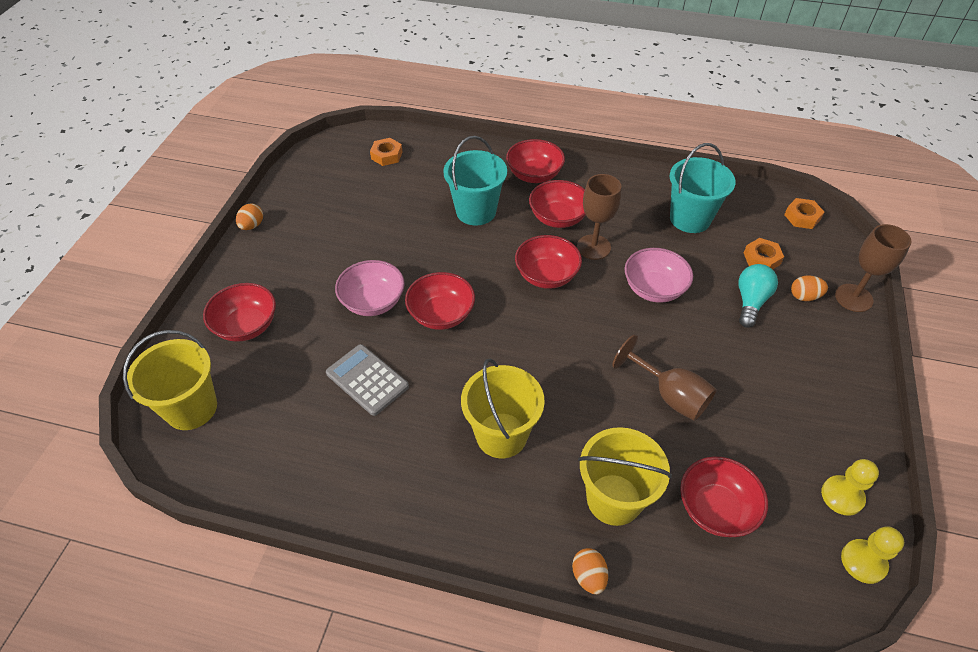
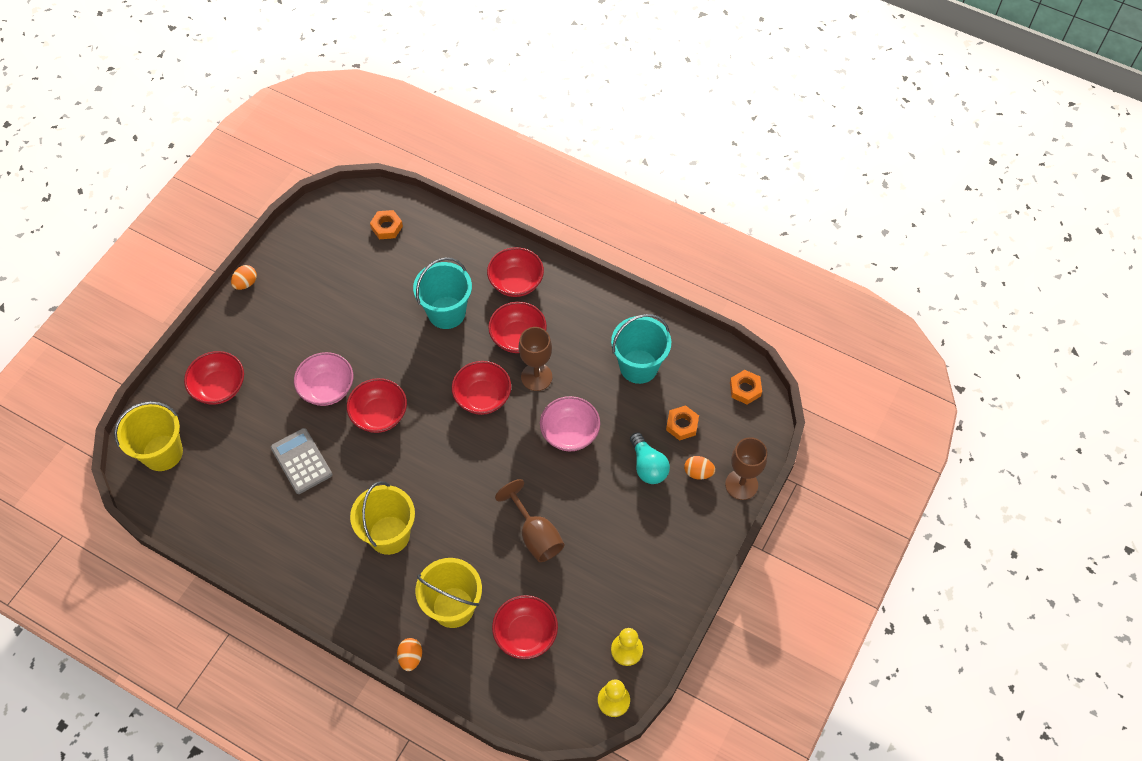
camera: 15 degrees right, 10 degrees up
turquoise light bulb [738,264,778,328] -> turquoise light bulb turned 120 degrees clockwise [630,432,670,484]

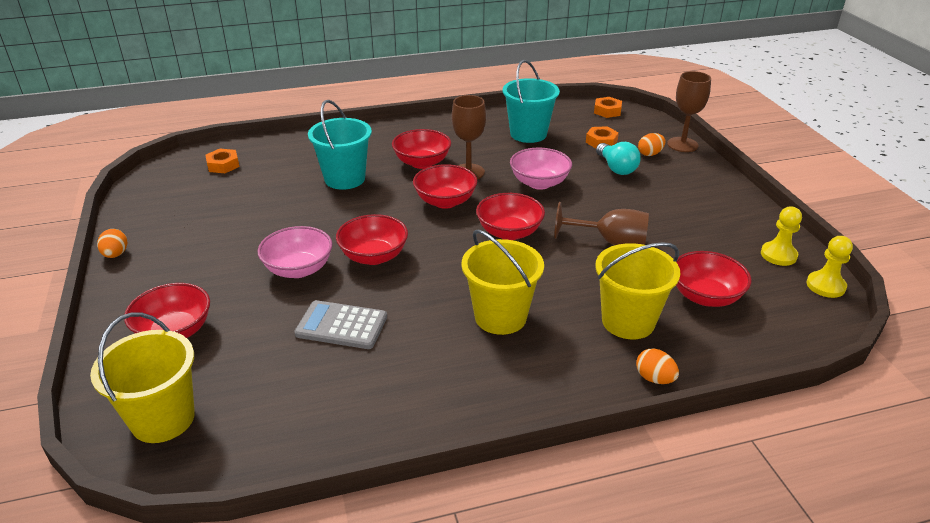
camera: 45 degrees left, 25 degrees down
red bowl [487,247,544,297] -> red bowl moved to [476,193,545,240]
turquoise light bulb [630,432,670,484] -> turquoise light bulb turned 45 degrees clockwise [596,142,641,175]

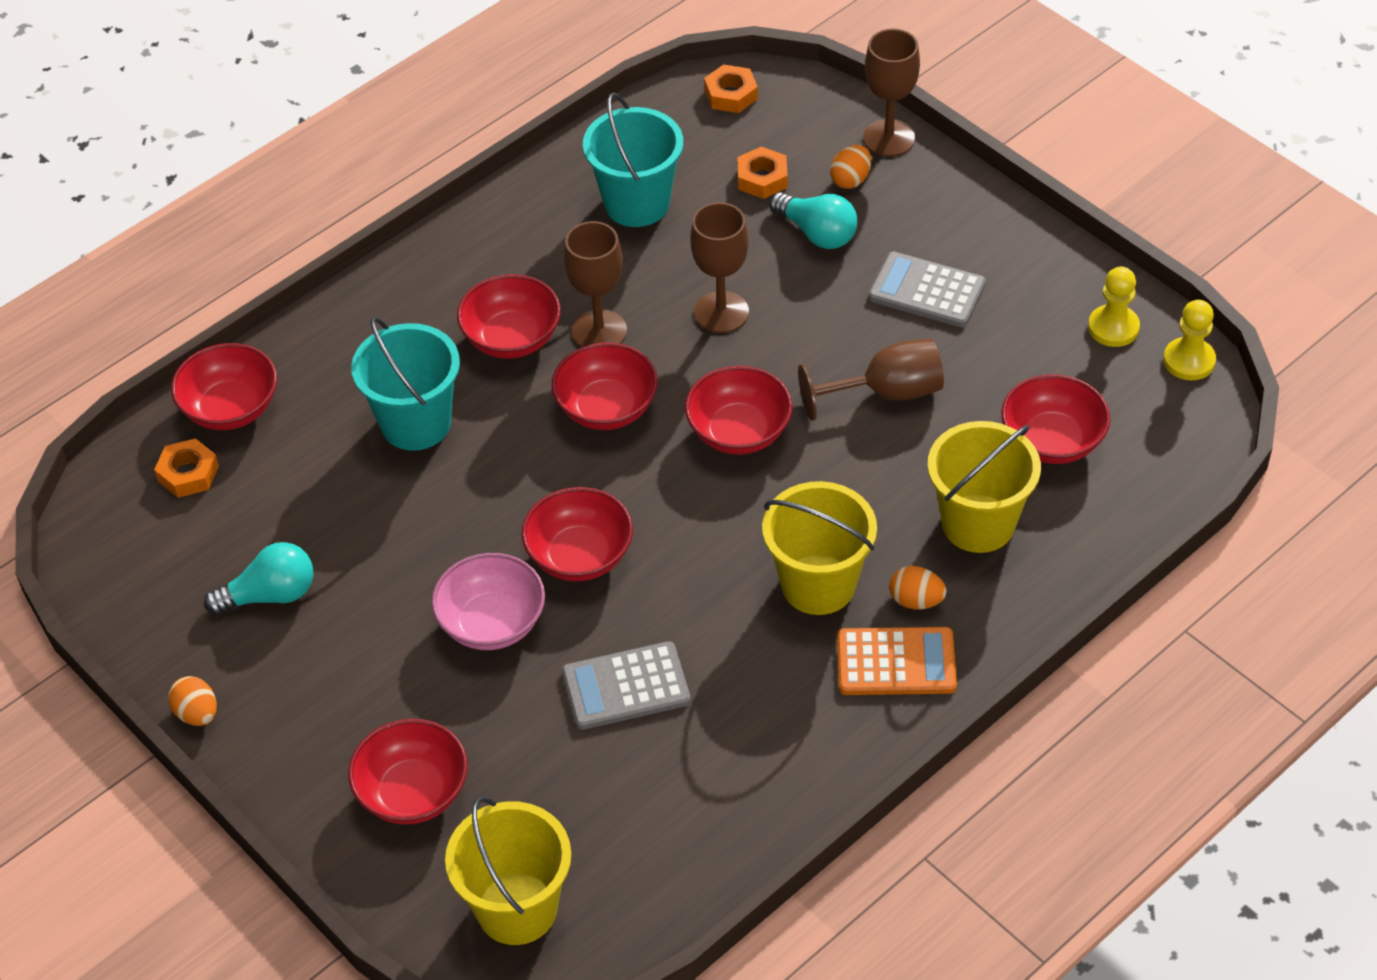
camera: 25 degrees left, 15 degrees up
pink bowl [510,147,572,190] -> brown goblet [690,202,749,333]
orange egg [636,348,679,384] -> orange egg moved to [889,566,946,609]
none -> red bowl [171,343,277,430]
none -> turquoise light bulb [204,542,313,615]
none -> orange calculator [837,627,957,695]
none -> grey calculator [868,252,986,327]

